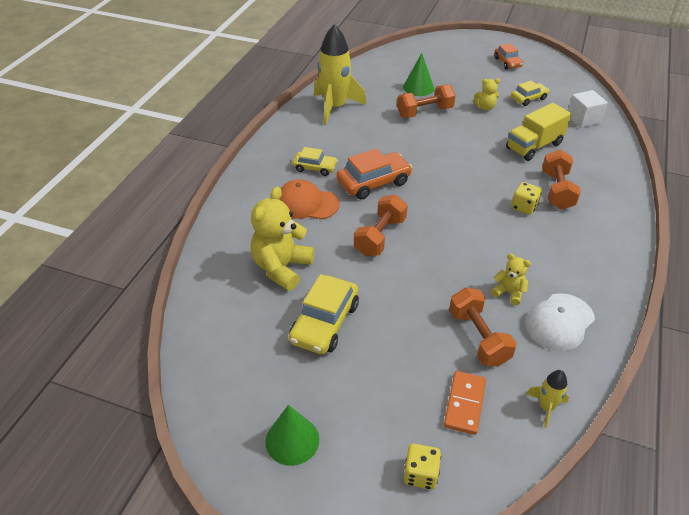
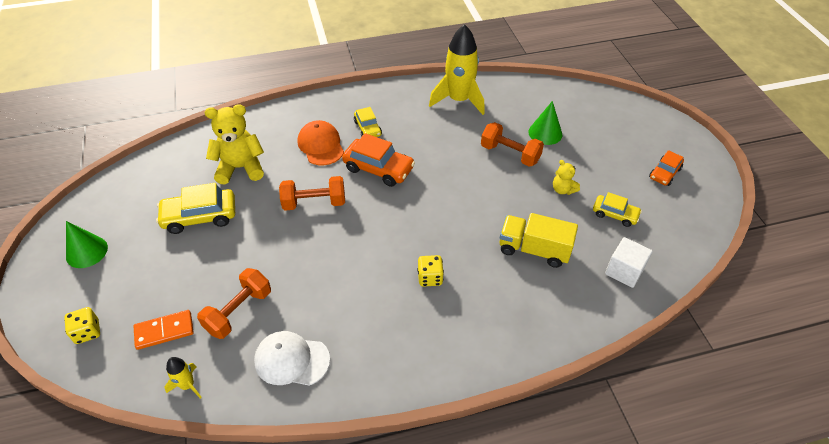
camera: 55 degrees right, 5 degrees up
yellow teddy bear [491,254,531,305] -> none
orange dumbbell [542,149,581,210] -> none

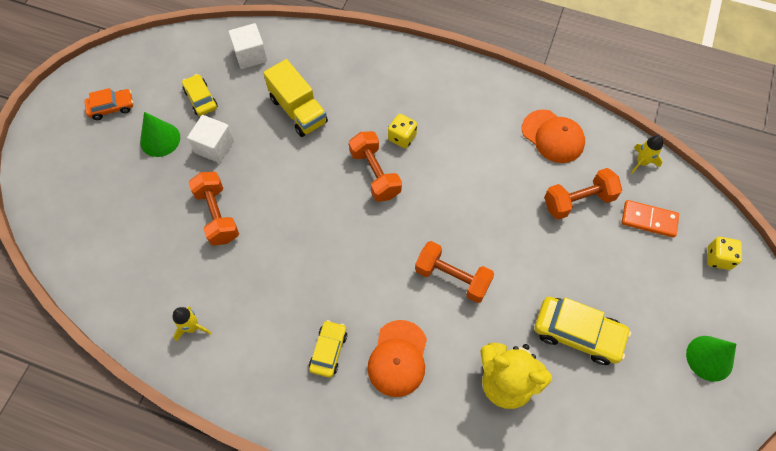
camera: 145 degrees left, 15 degrees up
white cap [254,331,330,386] -> orange cap [522,109,585,163]
orange car [342,133,415,187] -> none
yellow rocket [429,24,485,115] -> yellow rocket [172,307,211,341], size x0.46
green cone [528,101,562,145] -> green cone moved to [140,112,180,157]
yellow teddy bear [553,160,580,195] -> white cube [187,115,234,163]
none -> orange dumbbell [349,131,402,202]

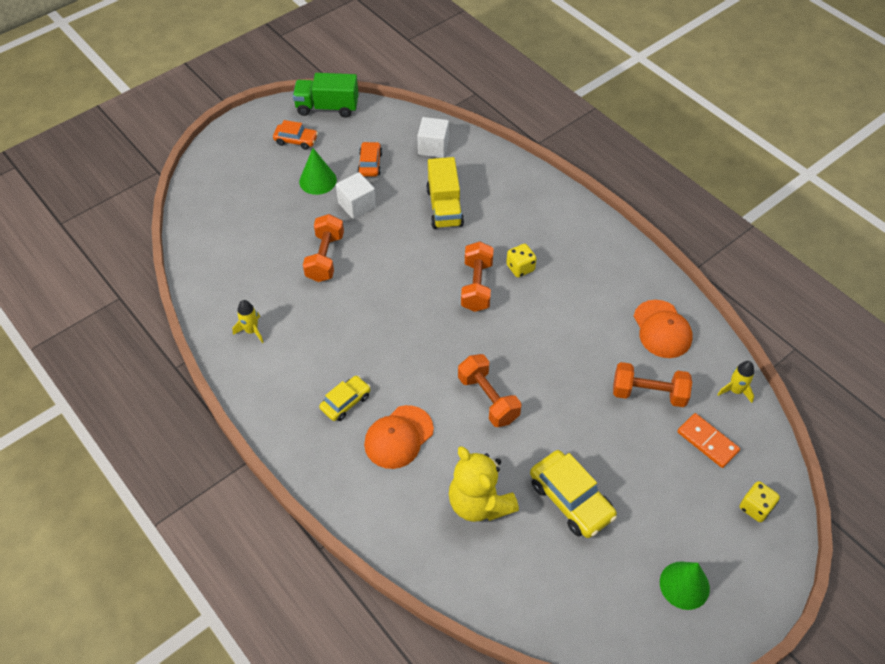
camera: 30 degrees right, 10 degrees down
yellow car [182,74,218,116] -> orange car [357,142,382,177]
none -> green truck [293,73,358,118]

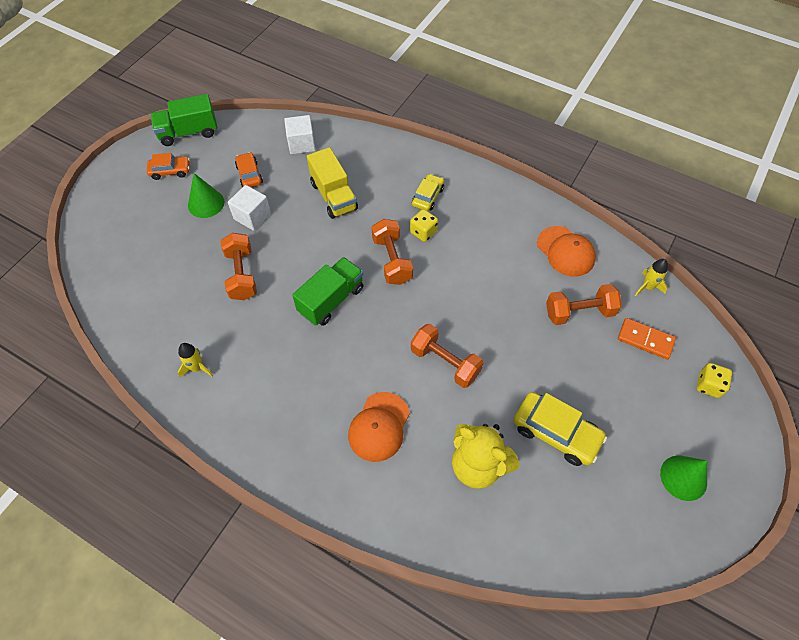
camera: 20 degrees left, 5 degrees up
yellow car [319,376,371,421] -> yellow car moved to [412,174,444,211]
none -> green truck [292,257,364,326]

